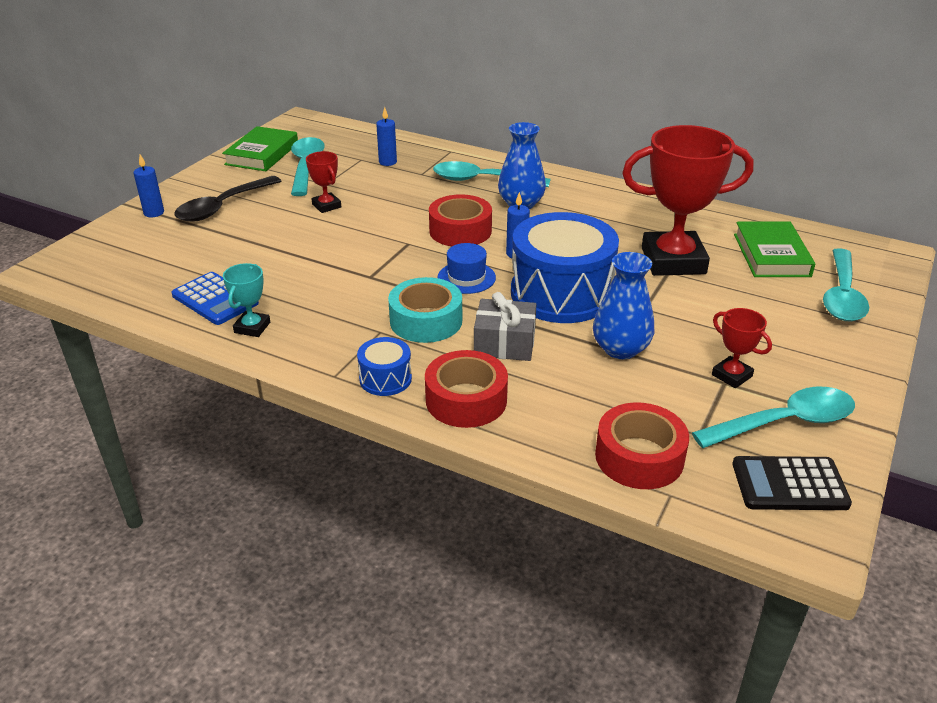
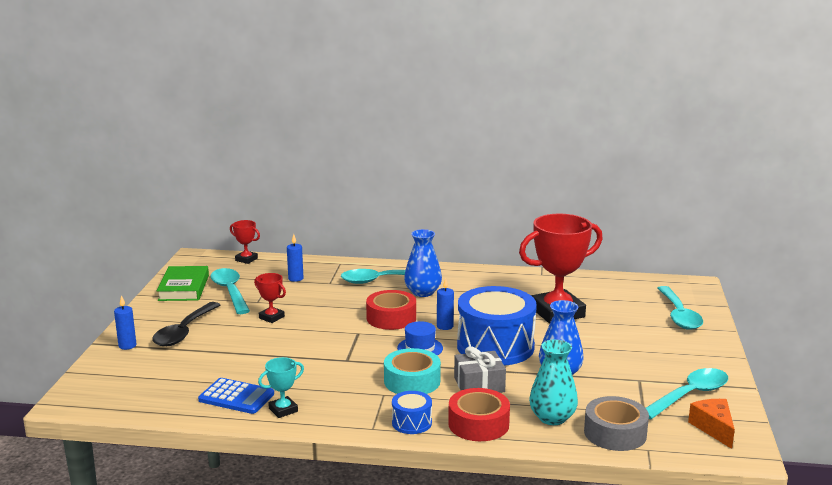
camera: 20 degrees left, 15 degrees down
turquoise trophy [223,263,270,337] -> turquoise trophy turned 60 degrees clockwise [258,357,304,418]
red tape [595,402,689,489] -> grey tape [584,396,649,451]
red trophy [712,308,772,388] -> red trophy moved to [230,220,260,264]
black calculator [732,456,852,510] -> orange cheese [688,399,735,449]
green book [734,222,815,277] -> none
none -> turquoise vase [529,339,578,425]

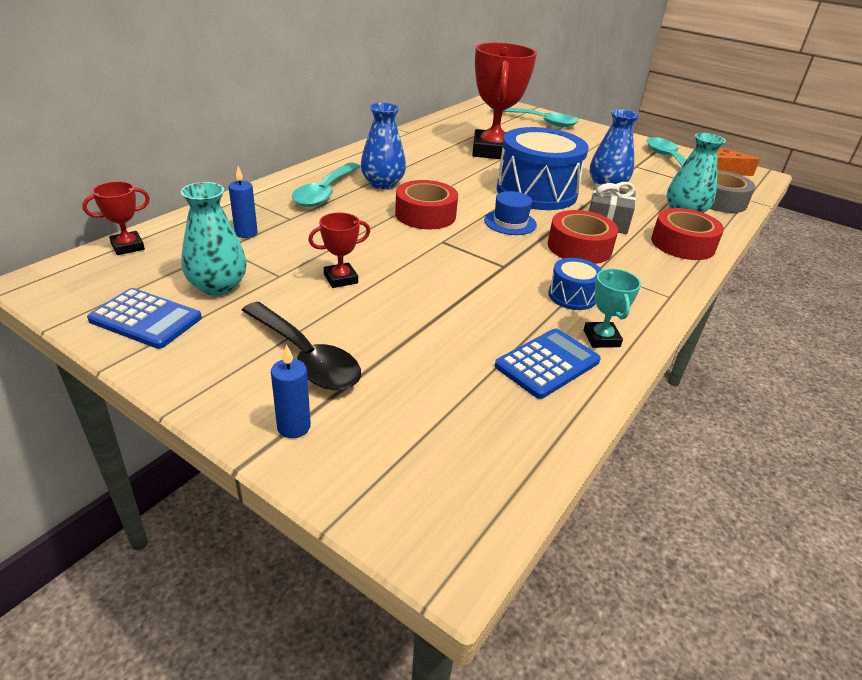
camera: 65 degrees left, 15 degrees up
green book [157,266,209,301] -> blue calculator [87,288,202,349]
turquoise spoon [210,268,250,314] -> turquoise vase [181,182,247,295]
turquoise tape [384,348,441,394] -> red tape [548,210,618,264]
blue drum [392,391,432,434] -> blue drum moved to [549,258,602,310]
blue candle [437,278,454,330] -> none

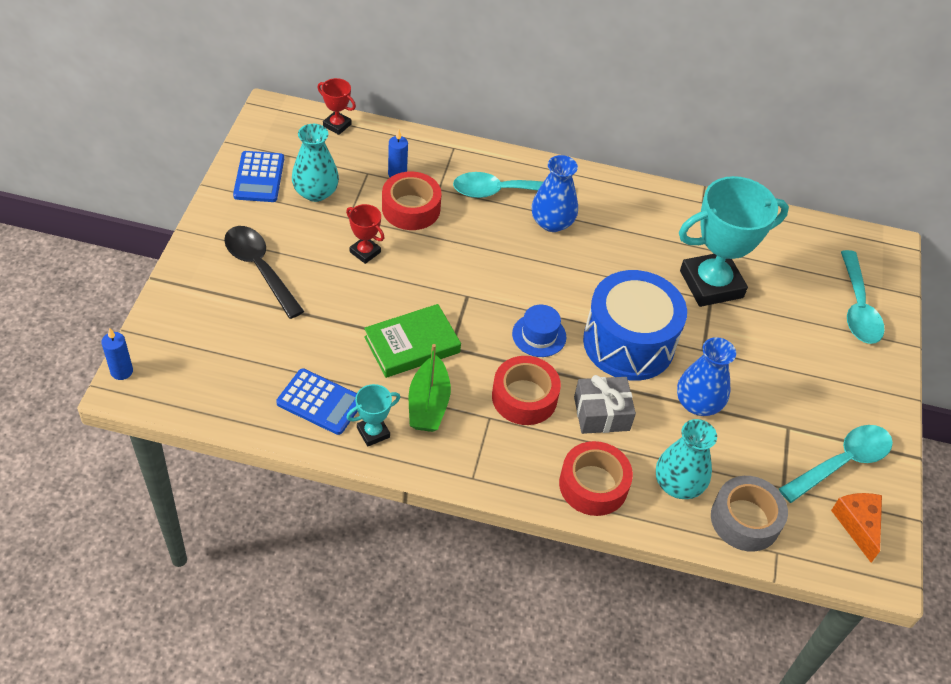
camera: 65 degrees right, 15 degrees up
black spoon [241,302,361,390] -> black spoon turned 120 degrees clockwise [224,226,304,319]
blue candle [271,344,311,438] -> blue candle moved to [102,328,133,380]
red tape [395,180,458,229] -> red tape moved to [382,171,442,230]
red trophy [472,43,537,160] -> turquoise trophy [679,176,789,307]
blue drum [549,258,602,310] -> green boat [409,344,451,432]
none -> green book [364,304,461,378]

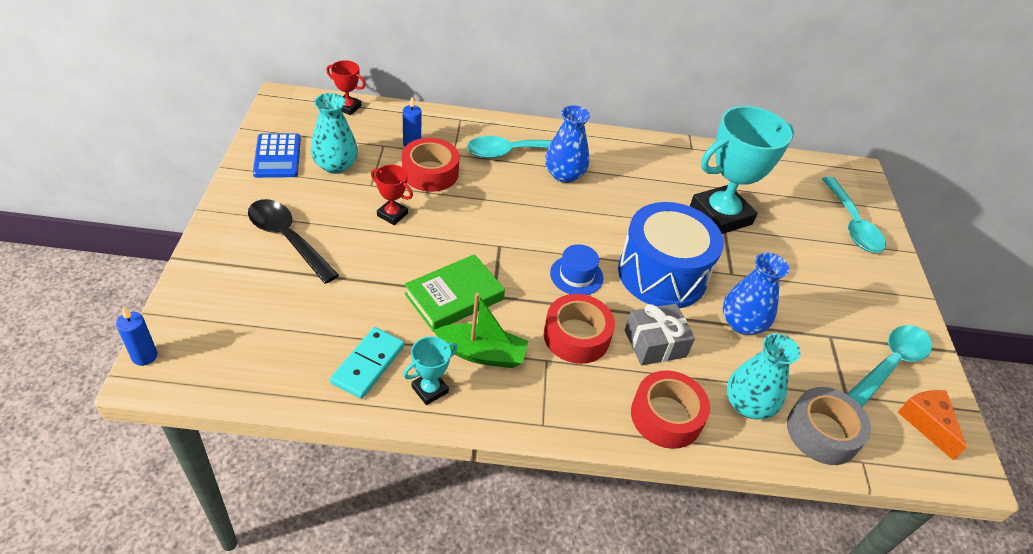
camera: 10 degrees left, 5 degrees down
blue calculator [276,368,358,435] -> turquoise domino [330,327,404,399]
green boat [409,344,451,432] -> green boat turned 75 degrees counterclockwise [433,293,528,368]

